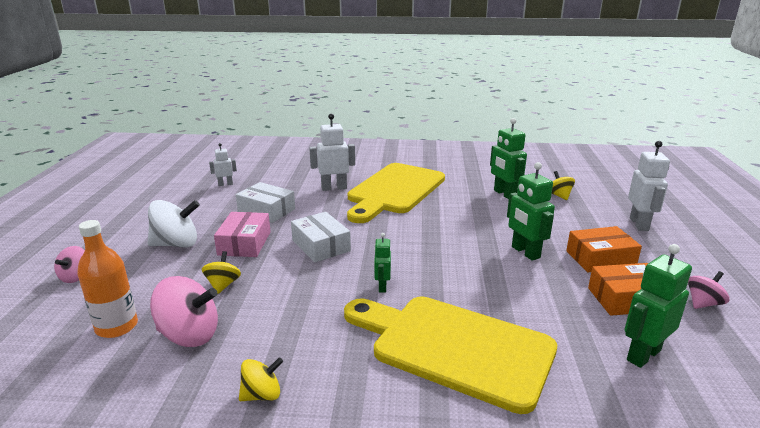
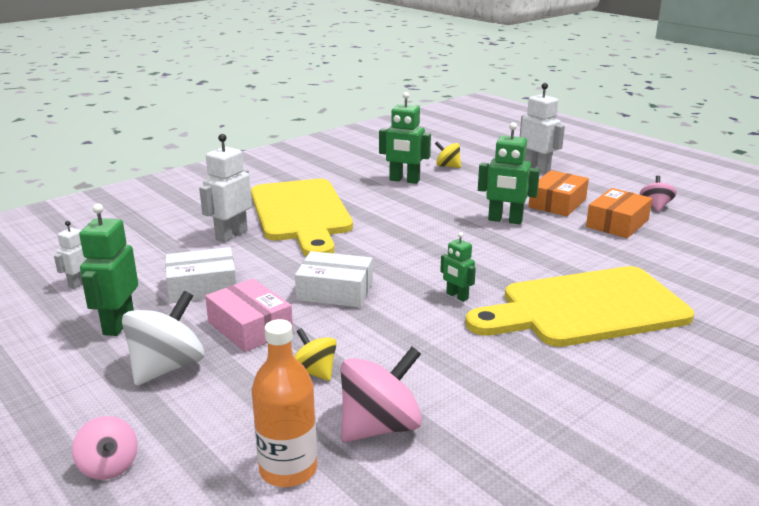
camera: 45 degrees left, 0 degrees up
yellow spinning top [239,357,283,401] -> none
green robot [625,244,692,368] -> green robot moved to [79,203,138,336]

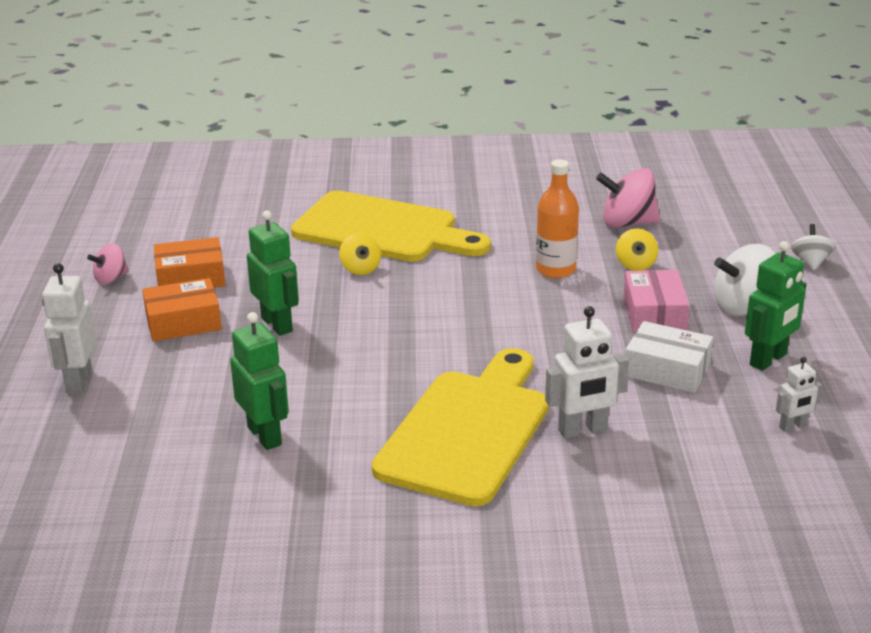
camera: 140 degrees left, 5 degrees up
pink spinning top [72,416,137,480] -> white spinning top [791,224,835,271]
orange bottle [252,319,317,487] -> orange bottle moved to [536,159,579,278]
white box [295,251,373,308] -> none
yellow spinning top [435,141,461,168] -> yellow spinning top moved to [339,233,381,275]
green robot [440,232,476,302] -> none

